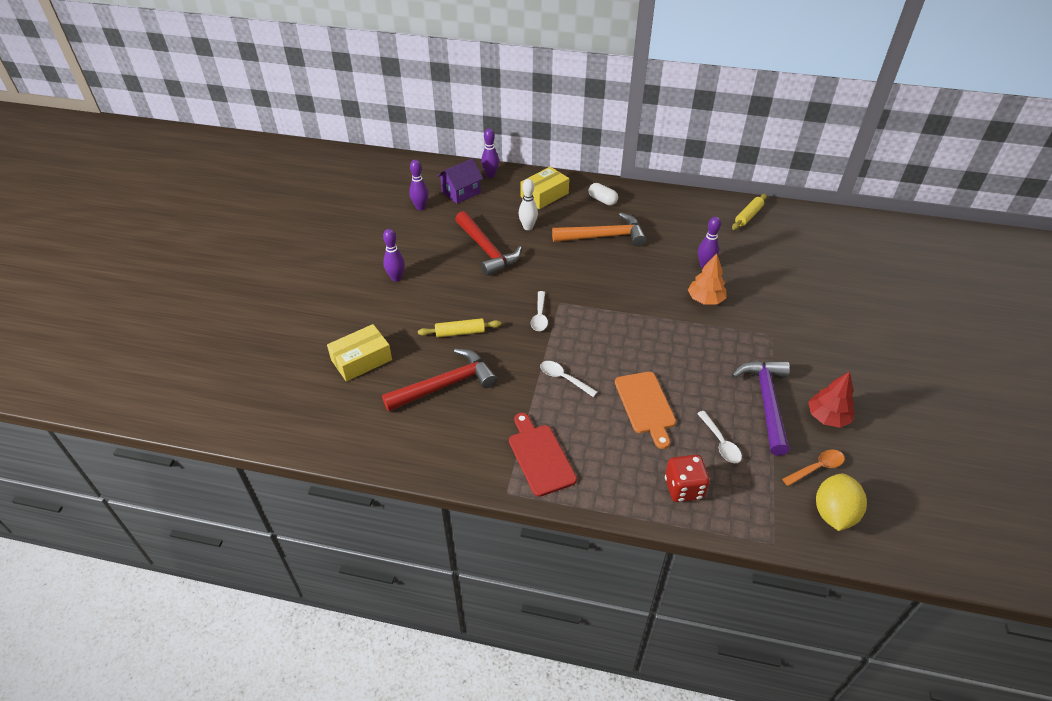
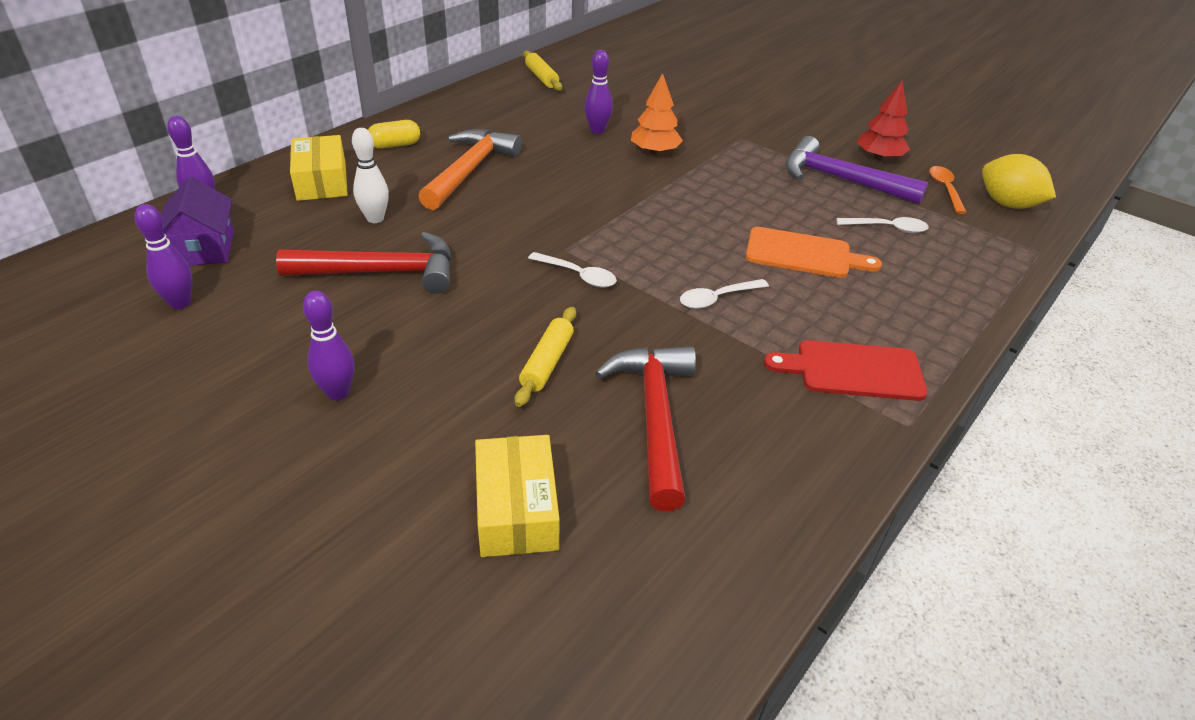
camera: 65 degrees left, 5 degrees down
white capsule [589,183,618,205] -> yellow capsule [368,120,420,149]
red dice [665,455,710,502] -> none

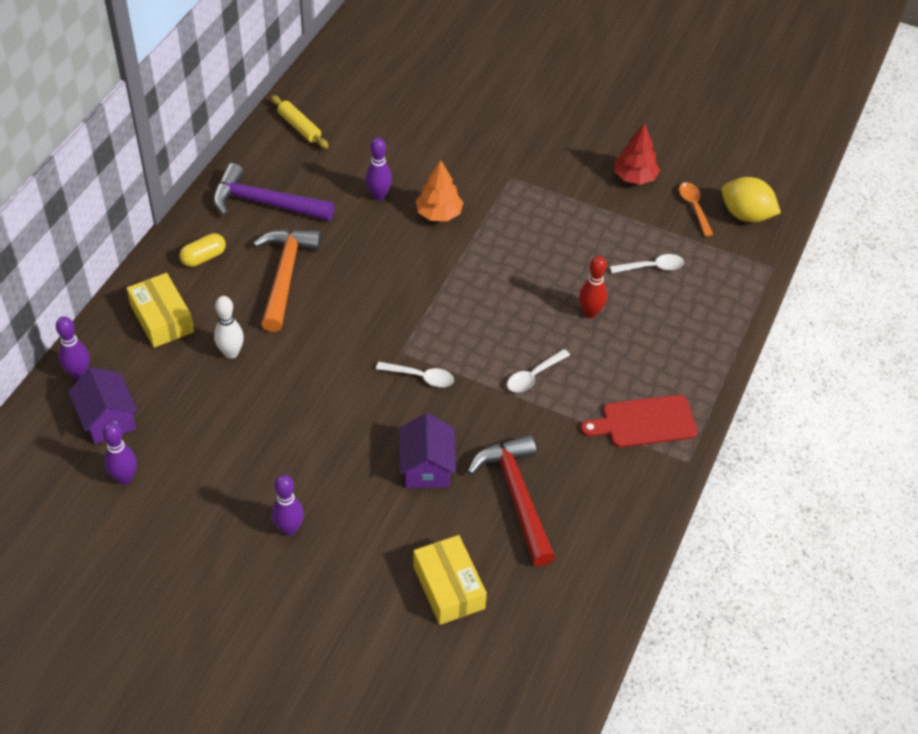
camera: 15 degrees left, 10 degrees up
red hammer [276,232,451,294] -> none
yellow rolling pin [515,307,576,407] -> purple house [399,413,456,488]
orange cutting board [746,227,882,278] -> red bowling pin [579,256,607,318]
purple hammer [786,136,928,205] -> purple hammer moved to [213,163,334,221]

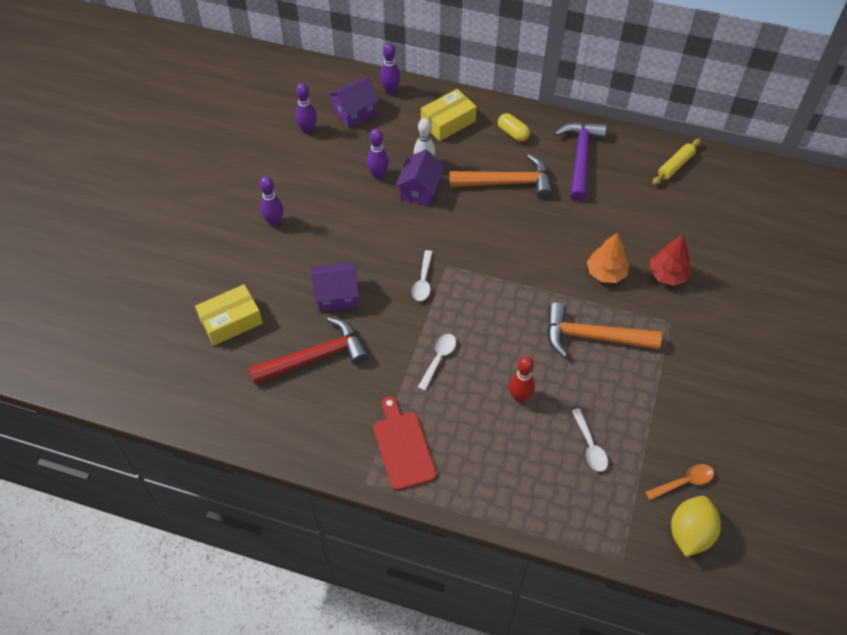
camera: 85 degrees right, 5 degrees up
purple bowling pin [366,137,392,200] -> purple bowling pin moved to [367,129,389,179]
white spoon [507,349,570,392] -> white spoon turned 75 degrees clockwise [418,334,456,391]
red tree [614,123,660,185] -> red tree moved to [650,235,692,286]
none -> purple house [395,149,445,207]
none -> orange hammer [547,302,662,358]

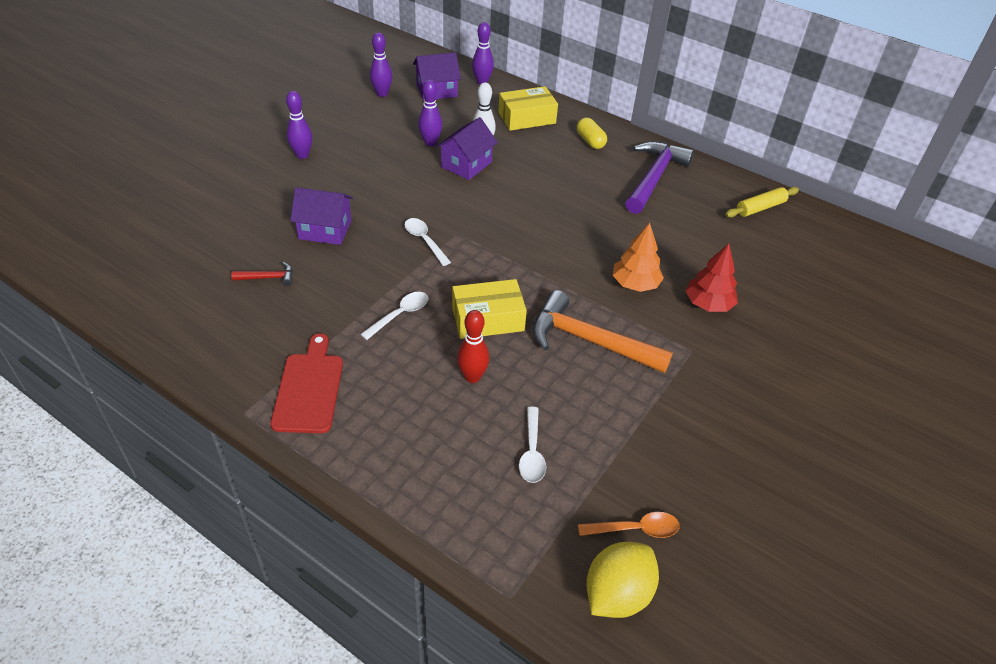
camera: 15 degrees right, 10 degrees down
yellow box [195,284,263,346] -> yellow box moved to [452,279,527,339]
red hammer [248,317,369,385] -> red hammer [231,262,293,286], size x0.45
white spoon [412,250,433,301] -> white spoon turned 120 degrees clockwise [405,218,451,266]
orange hammer [450,154,553,199] -> none

